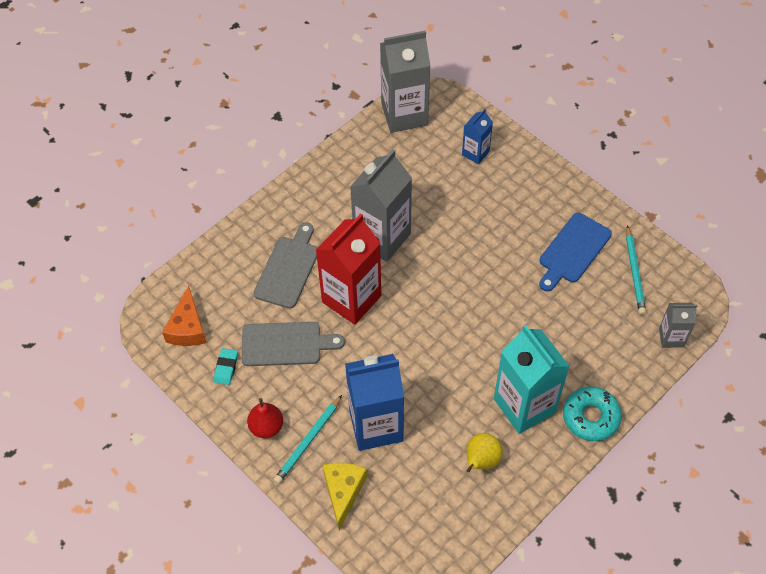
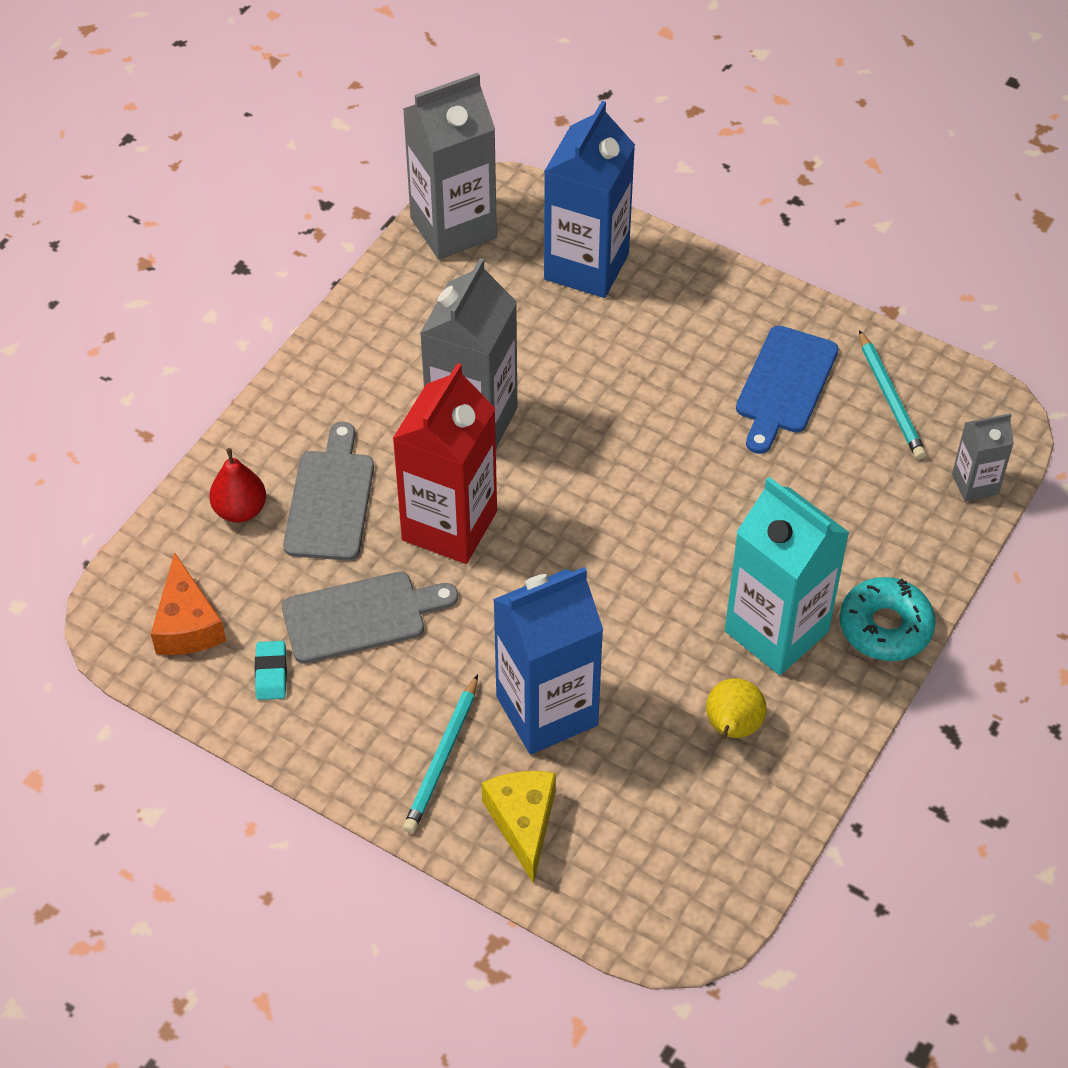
camera: 15 degrees left, 5 degrees down
red pear [247,398,283,438] -> red pear moved to [209,448,266,523]
blue carton [462,109,493,164] -> blue carton [544,101,635,298], size x1.96

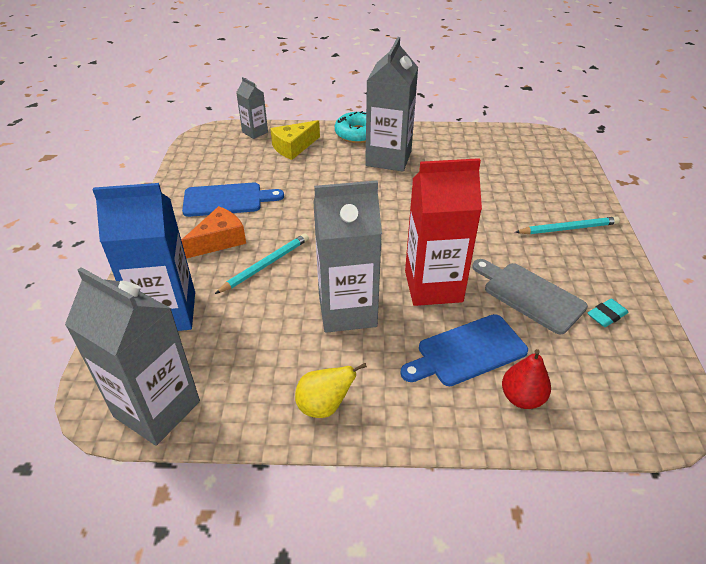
camera: 120 degrees left, 10 degrees down
orange cheese [151,553,226,655] -> orange cheese moved to [181,206,246,259]
grey cutting board [283,422,374,561] -> blue cutting board [400,314,528,386]
yellow cheese [482,771,556,884] -> yellow cheese moved to [270,120,320,160]
blue carton [493,567,603,755] -> none
yellow pear [706,678,767,739] -> yellow pear moved to [295,363,367,418]
turquoise carton [725,477,850,675] -> grey carton [365,37,418,172]
turquoise pencil [859,330,926,460] -> turquoise pencil moved to [215,233,309,294]

